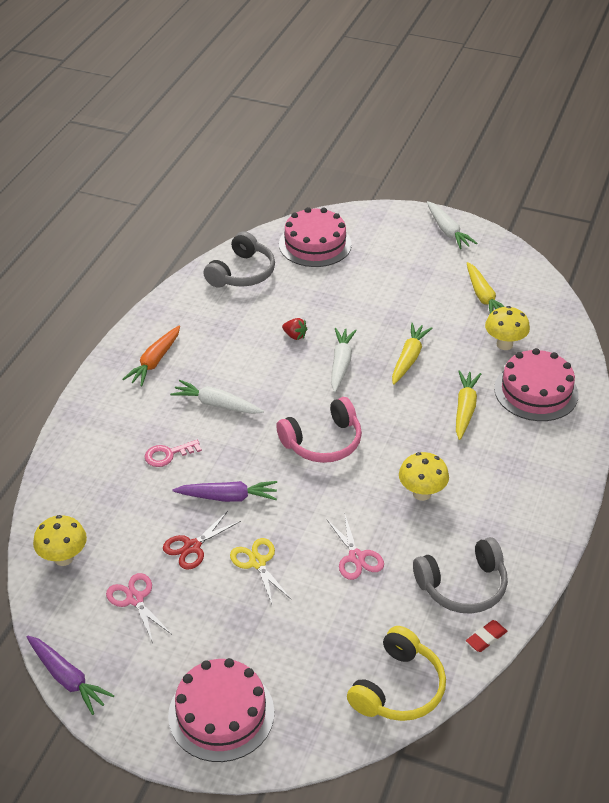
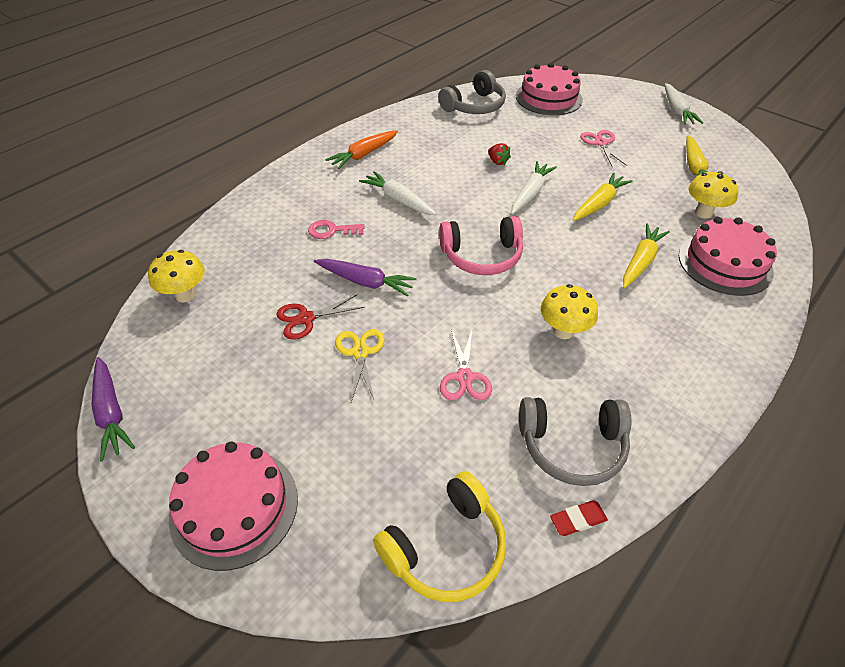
camera: 20 degrees right, 5 degrees up
pink scissors [106,573,171,643] -> pink scissors moved to [580,130,627,167]

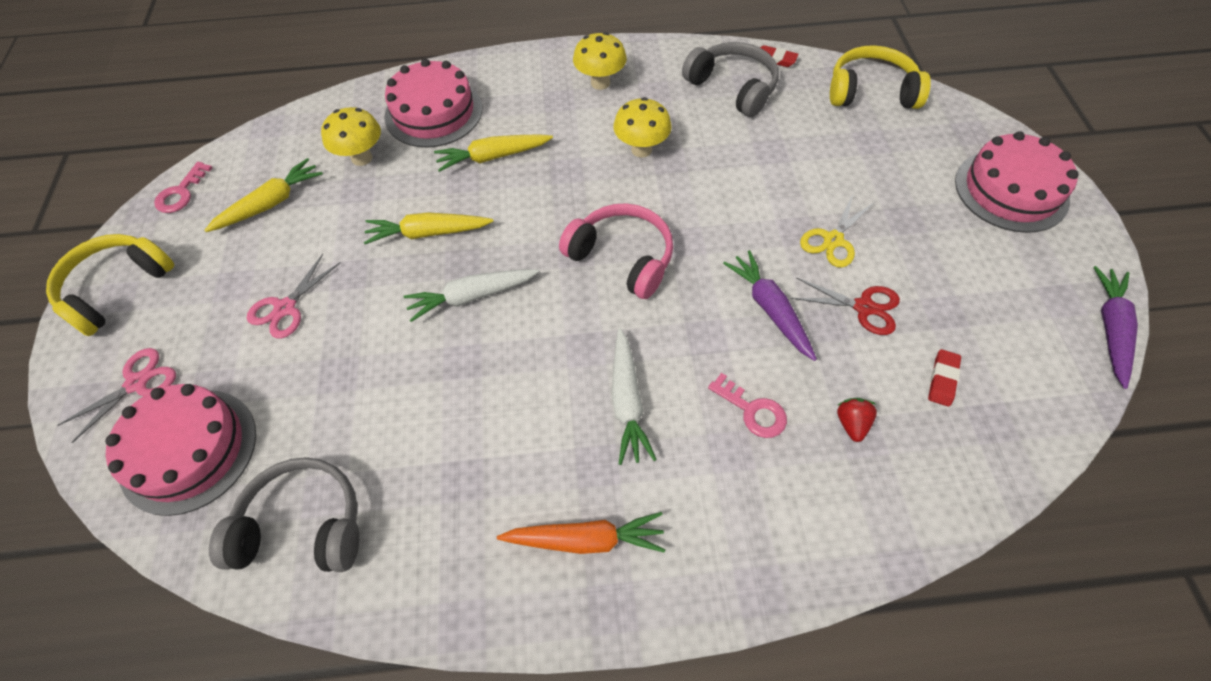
camera: 135 degrees left, 10 degrees up
yellow mushroom [148,250,205,302] -> yellow mushroom moved to [573,32,627,90]
pink scissors [440,330,492,400] -> pink scissors moved to [58,348,176,443]
red strawberry [488,143,511,165] -> red strawberry moved to [837,398,877,442]
white carrot [665,83,703,125] -> yellow headphones [46,234,174,336]
none -> pink key [154,162,213,213]
none -> red eraser [928,349,961,407]

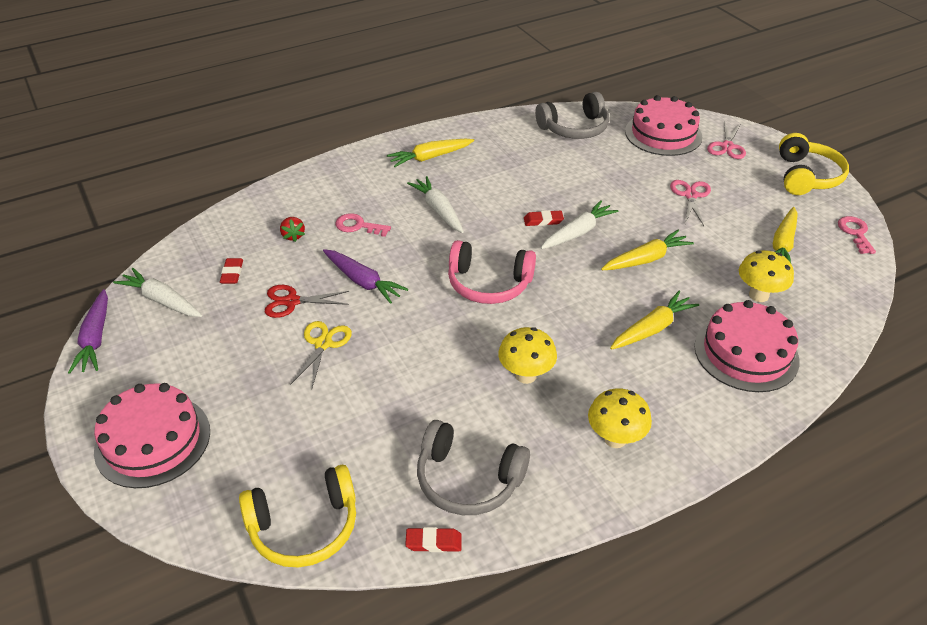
camera: 155 degrees right, 15 degrees down
orange carrot [497,512,665,554] -> yellow carrot [387,139,474,167]
none -> white carrot [113,268,202,317]
none -> red eraser [524,210,564,226]

